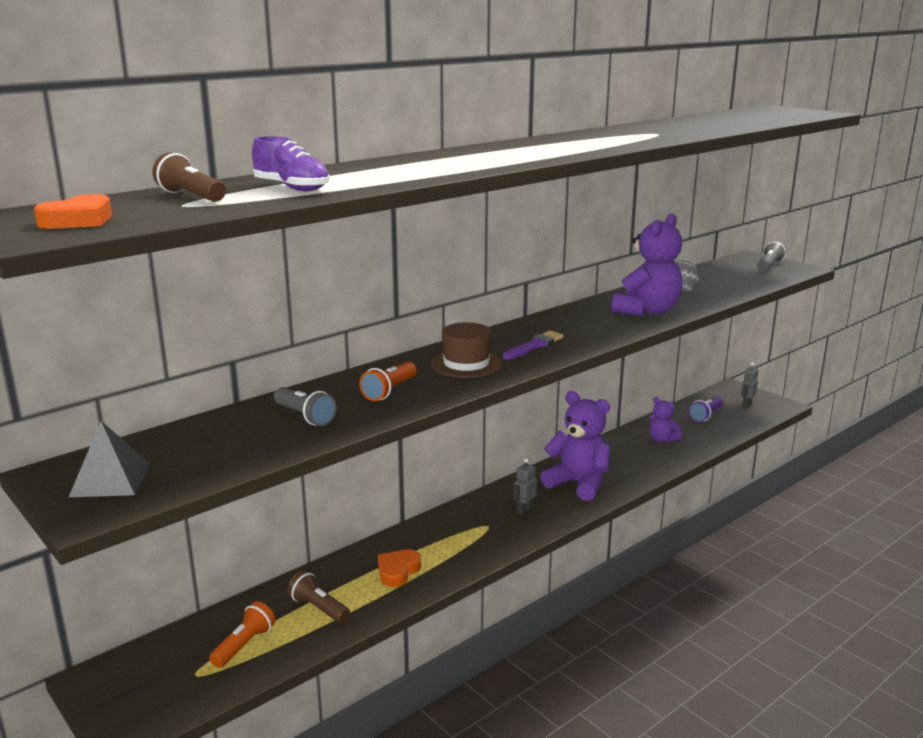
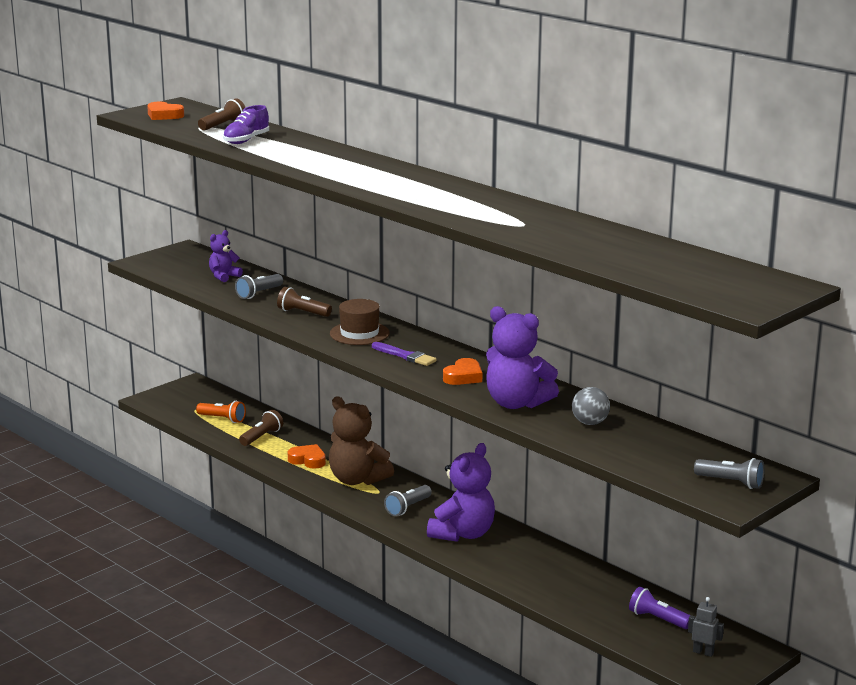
camera: 85 degrees right, 0 degrees up
grey pyramid [69,421,151,497] -> none
orange flashlight [359,362,417,401] -> brown flashlight [277,287,332,317]
grey robot [513,458,537,515] -> grey flashlight [384,485,432,516]
purple teddy bear [649,397,682,443] -> purple teddy bear moved to [209,230,243,282]
none -> brown teddy bear [329,396,394,485]
none -> orange heart [443,358,482,385]

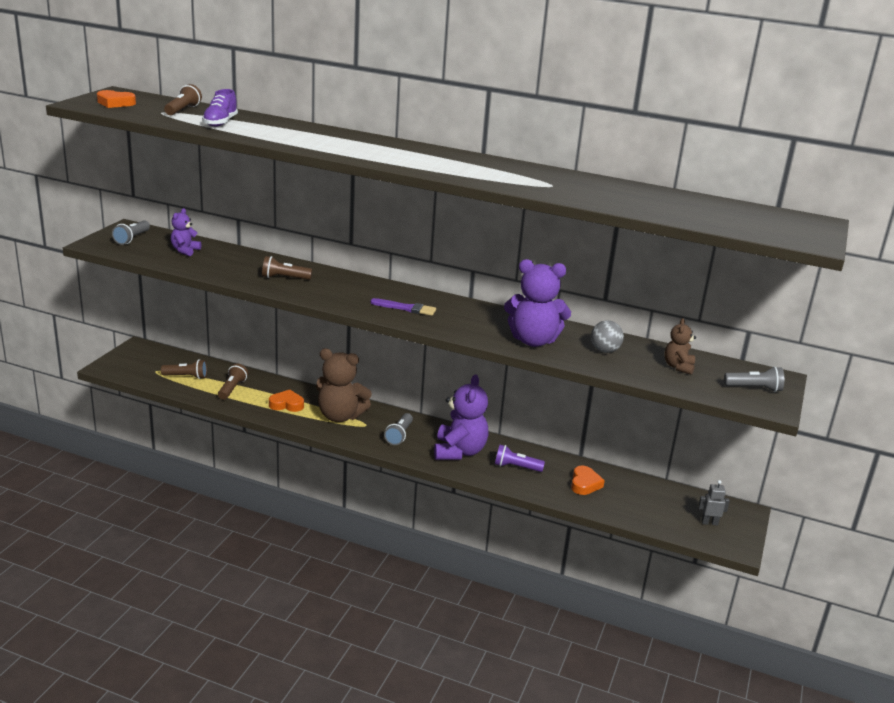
camera: 25 degrees left, 5 degrees up
orange flashlight [196,401,246,423] -> brown flashlight [161,359,207,379]
grey flashlight [235,274,283,299] -> grey flashlight moved to [112,220,150,245]
brown hat [330,299,390,345] -> none
orange heart [443,358,482,385] -> orange heart moved to [571,466,605,495]
purple flashlight [629,587,690,629] -> purple flashlight moved to [495,445,545,472]
none -> brown teddy bear [664,318,696,375]

